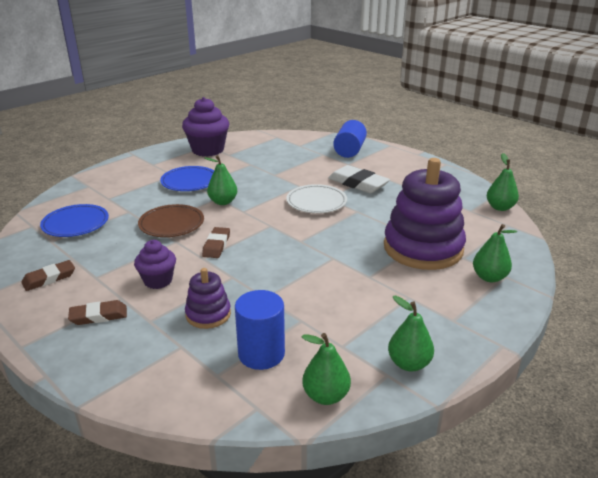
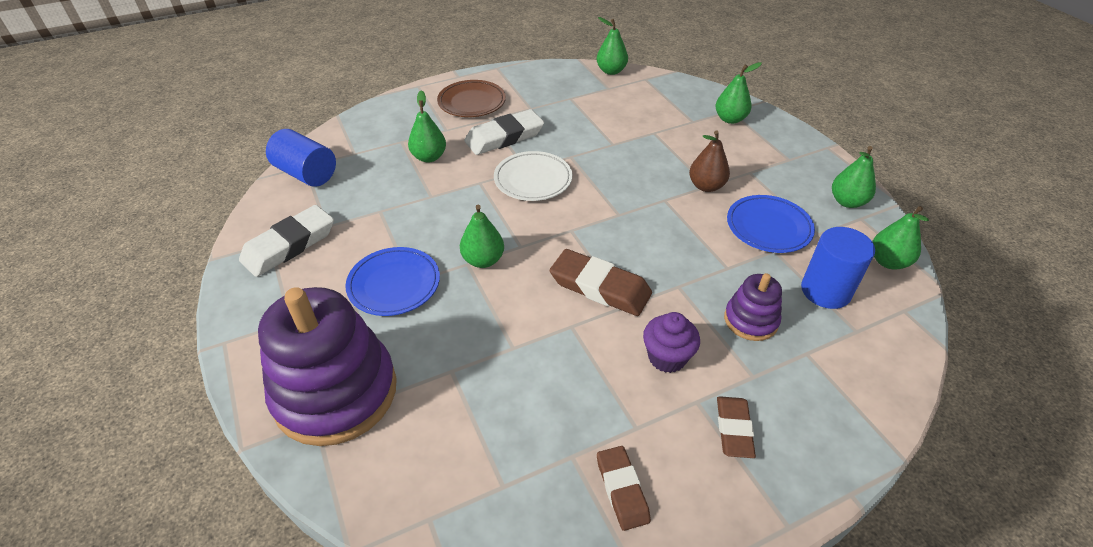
camera: 70 degrees left, 15 degrees up
blue plate [40,204,109,237] -> blue plate moved to [727,195,815,253]
brown plate [138,204,204,237] -> brown plate moved to [437,80,506,117]
purple cupcake [182,97,229,156] -> white eraser [239,205,334,277]
brown eraser [202,227,230,258] -> brown eraser [550,249,652,316], size x1.61
blue cylinder [333,120,367,158] -> blue cylinder moved to [266,129,336,187]
purple stacking toy [384,158,466,270] -> purple stacking toy moved to [258,287,397,446]
none -> green pear [408,90,446,163]
none -> brown pear [689,130,730,192]

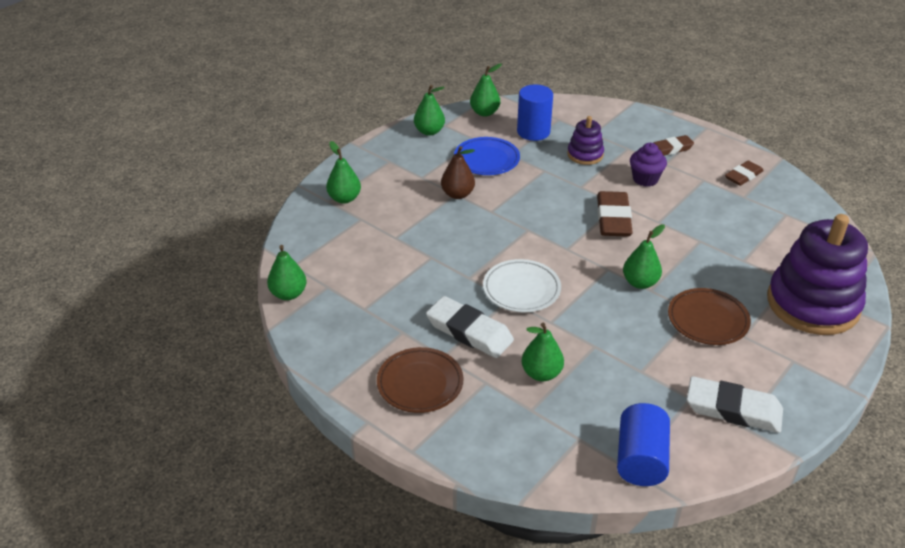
camera: 115 degrees left, 5 degrees down
blue plate [345,247,440,316] -> brown plate [668,288,751,345]

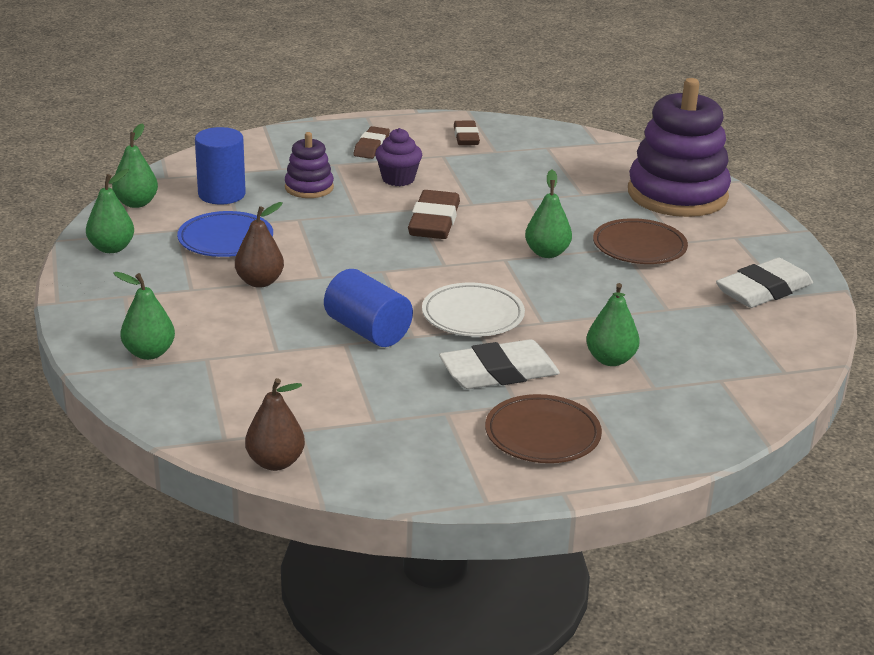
camera: 55 degrees left, 10 degrees down
green pear [267,245,307,300] -> brown pear [245,378,305,471]
brown eraser [597,191,633,237] -> brown eraser turned 60 degrees clockwise [408,190,460,239]
blue cylinder [617,403,670,486] -> blue cylinder moved to [324,269,413,347]

